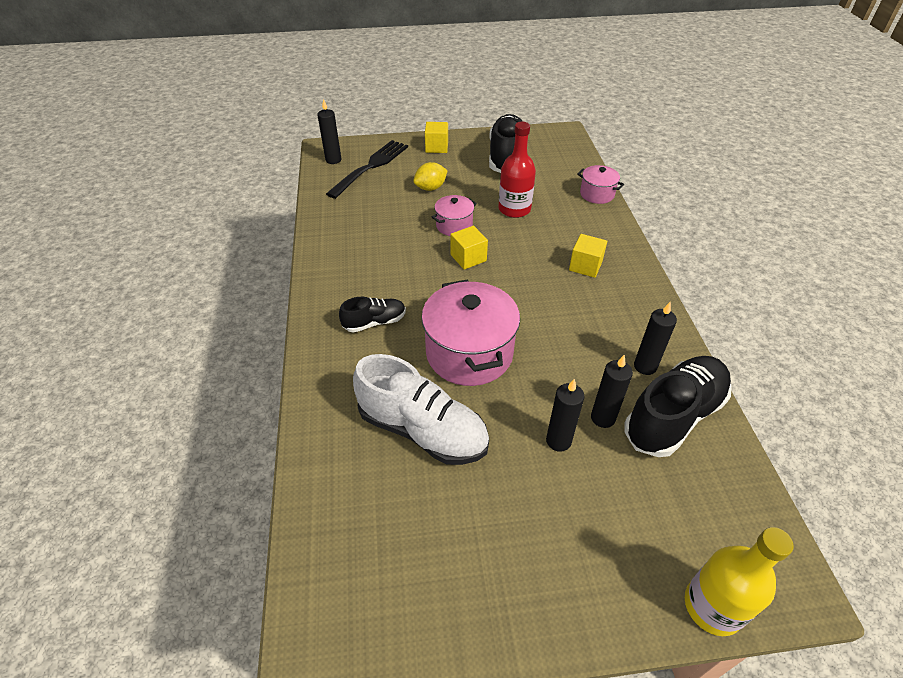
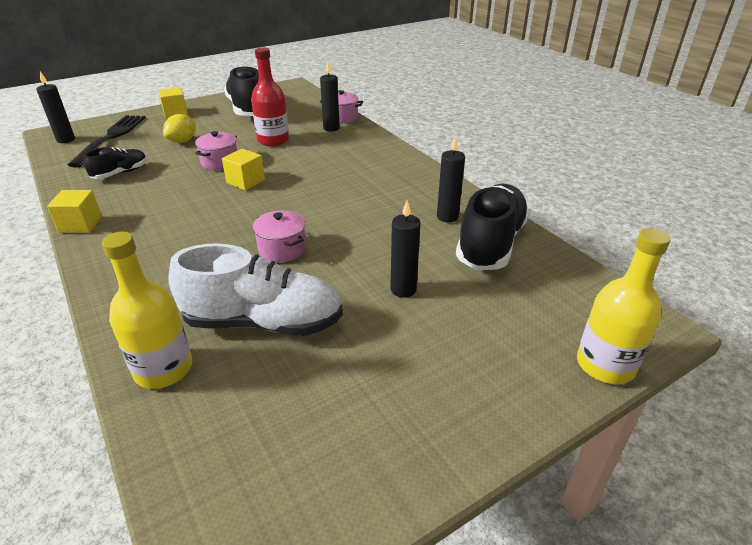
camera: 25 degrees left, 10 degrees down
black shoe [339,297,406,333] -> black shoe moved to [83,147,147,179]
pink pot [421,279,520,386] -> pink pot [253,210,306,262], size x0.52
yellow cube [569,234,607,278] -> yellow cube moved to [47,190,102,233]
black candle [591,355,633,428] -> black candle moved to [320,63,340,132]
none -> yellow bottle [102,232,192,389]

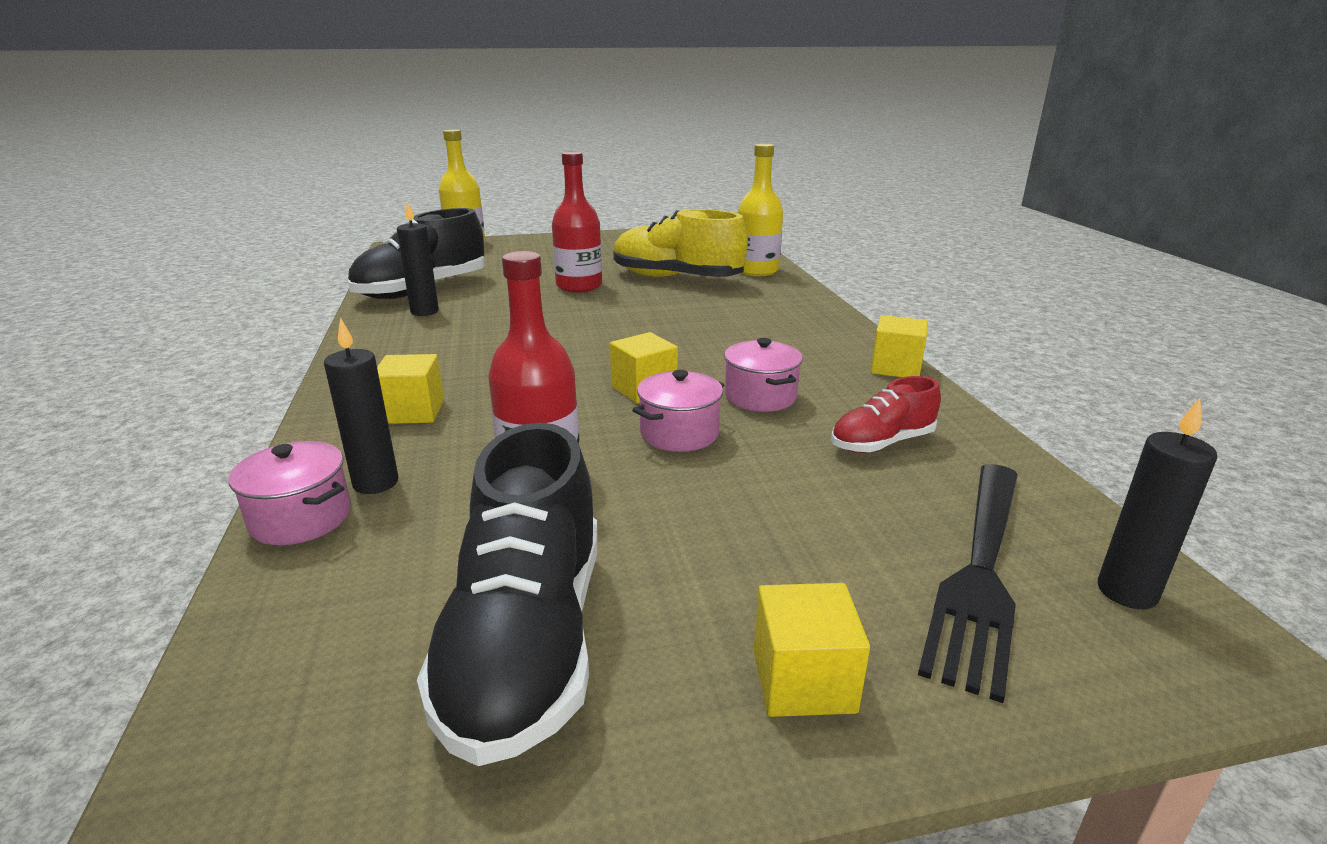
camera: 160 degrees left, 10 degrees down
black shoe [83,147,147,179] -> red shoe [831,376,941,453]
yellow lemon [163,114,196,143] -> none
white shoe [168,243,343,336] -> yellow shoe [613,209,748,277]
pink pot [253,210,306,262] -> pink pot moved to [724,338,803,412]
black candle [390,200,421,298] -> none
none -> yellow cube [377,354,444,424]
none -> red bottle [552,151,602,292]

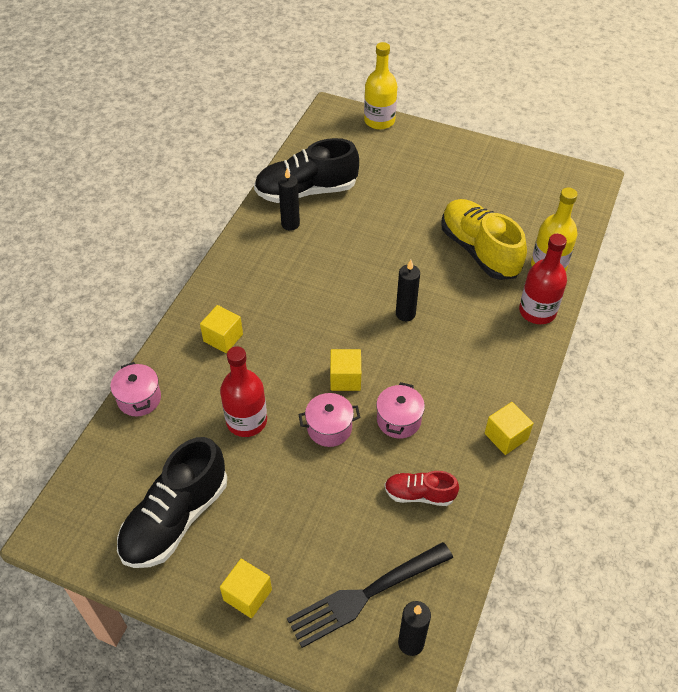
camera: 35 degrees right, 25 degrees up
black candle [324,317,399,494] -> black candle moved to [396,260,420,321]
red bottle [552,151,602,292] -> red bottle moved to [519,234,567,324]

